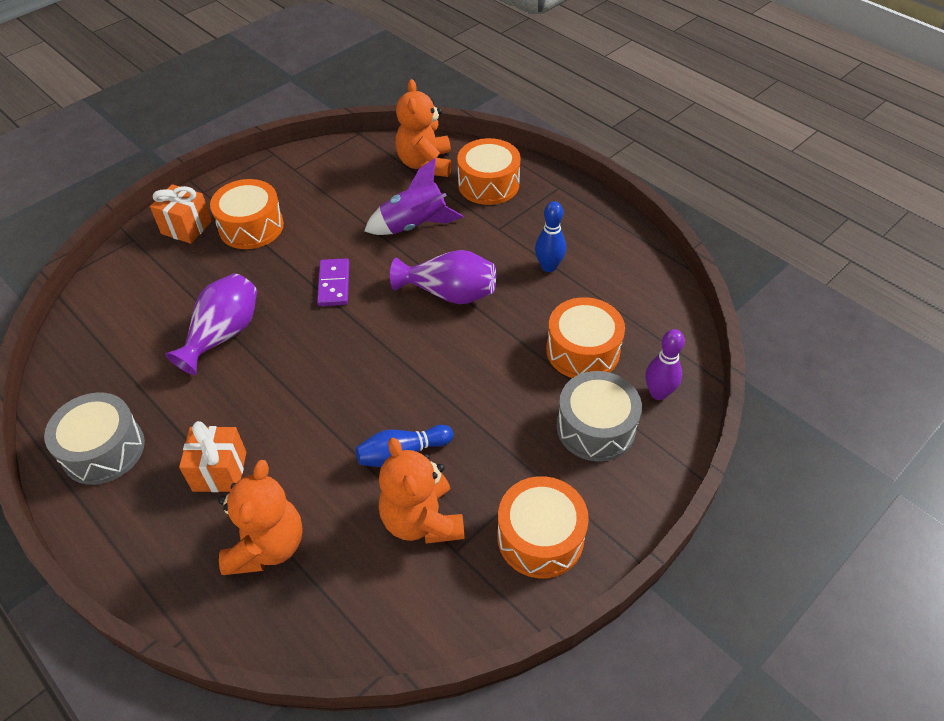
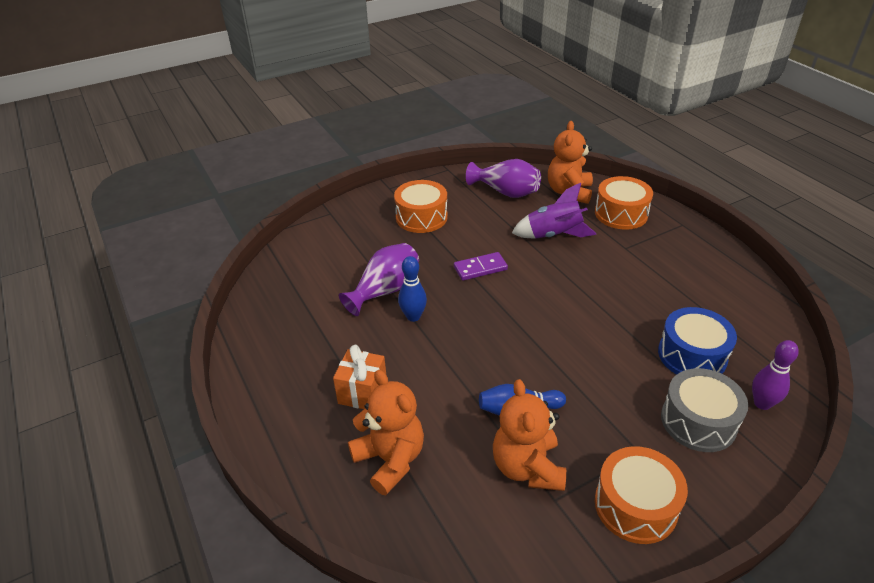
camera: 15 degrees right, 10 degrees down
grey drum [44,392,145,485] -> none
orange gift [150,184,212,244] -> none
orange teddy bear [218,460,303,575] -> orange teddy bear turned 60 degrees counterclockwise [348,370,424,495]
purple domino [317,258,349,306] -> purple domino turned 60 degrees clockwise [454,252,508,281]
purple vase [390,250,496,304] -> purple vase moved to [466,159,541,198]
blue bowling pin [535,201,566,272] -> blue bowling pin moved to [398,256,427,322]
orange drum [546,297,625,378] -> blue drum [658,307,737,374]

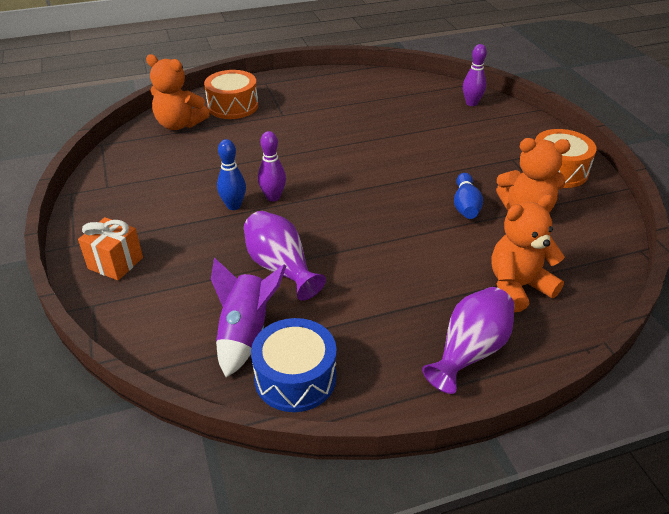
camera: 80 degrees left, 0 degrees up
orange gift [333,345,386,409] -> orange gift moved to [78,217,143,281]
orange drum [394,180,447,233] -> none
blue bowling pin [398,256,427,322] -> blue bowling pin moved to [217,139,246,210]
purple domino [454,252,508,281] -> purple bowling pin [258,131,286,202]
purple vase [466,159,541,198] -> purple vase moved to [422,287,515,394]
purple rocket [512,183,597,239] -> purple rocket moved to [211,257,286,377]
blue drum [658,307,737,374] -> blue drum moved to [251,318,337,412]
grey drum [661,368,748,452] -> none

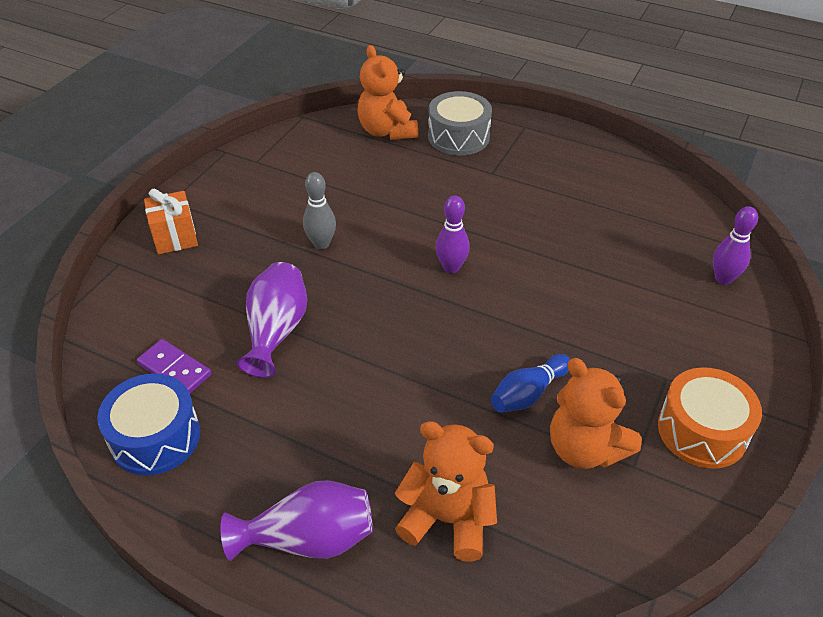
camera: 45 degrees right, 5 degrees up
orange drum [204,70,258,119] -> grey drum [428,91,492,155]
purple rocket [211,257,286,377] -> purple domino [137,339,211,393]
blue bowling pin [217,139,246,210] -> grey bowling pin [303,172,336,249]
purple bowling pin [258,131,286,202] -> purple bowling pin moved to [436,195,470,273]

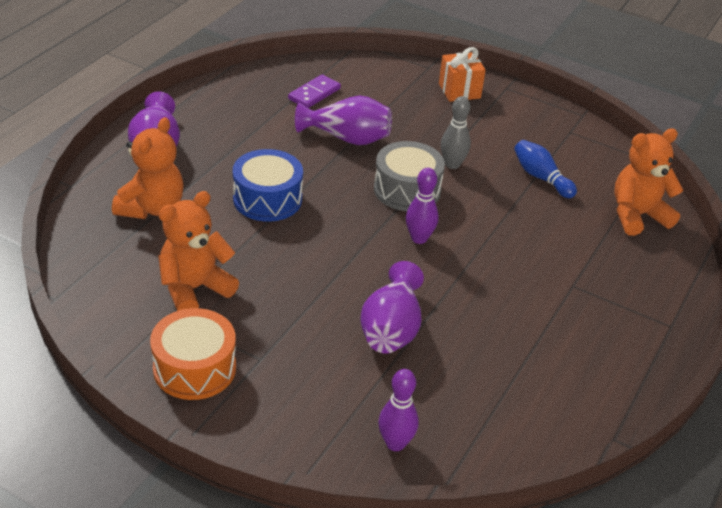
camera: 90 degrees right, 5 degrees down
blue drum [97,373,200,476] -> blue drum moved to [233,149,303,222]
grey drum [428,91,492,155] -> grey drum moved to [374,141,445,211]
blue bowling pin [491,354,570,412] -> blue bowling pin moved to [514,140,577,198]
none -> purple vase [360,261,424,354]

